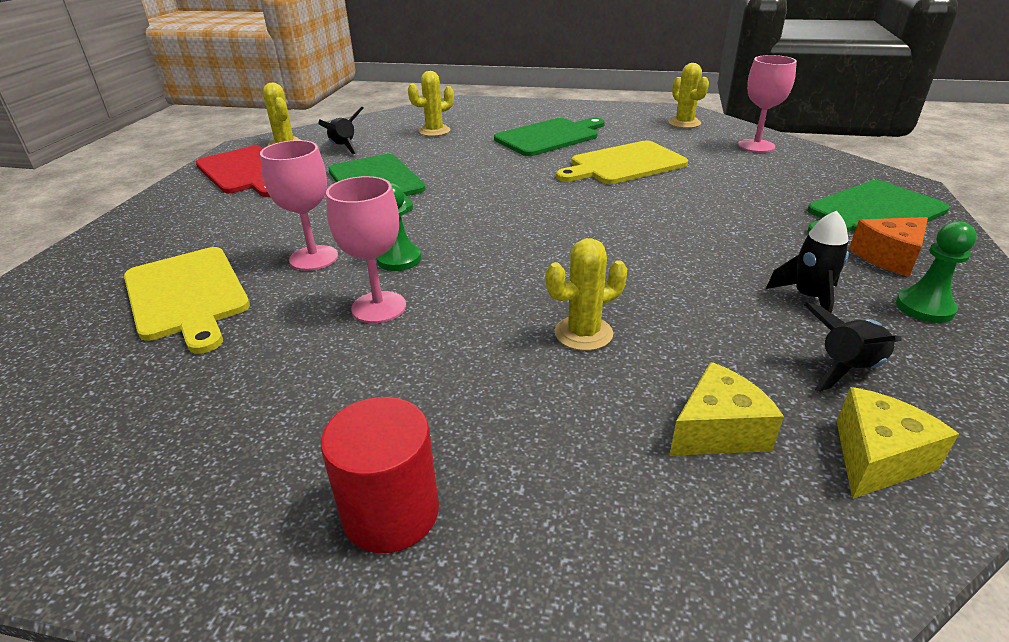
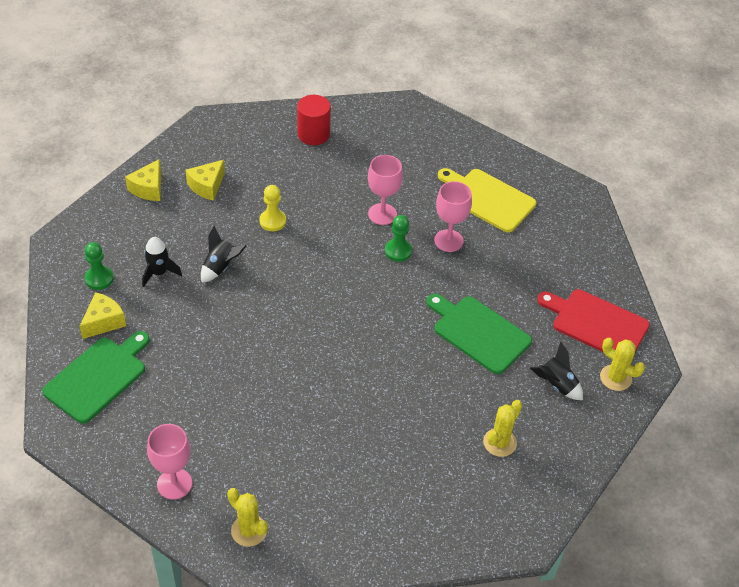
camera: 155 degrees right, 15 degrees up
green cutting board [494,118,605,156] -> none
yellow cactus [546,238,627,351] -> yellow pawn [259,185,286,231]
yellow cutting board [556,141,688,184] -> none
black rocket [804,302,902,392] -> black rocket moved to [201,226,246,283]
orange cheese [849,217,928,276] -> yellow cheese [79,292,126,339]

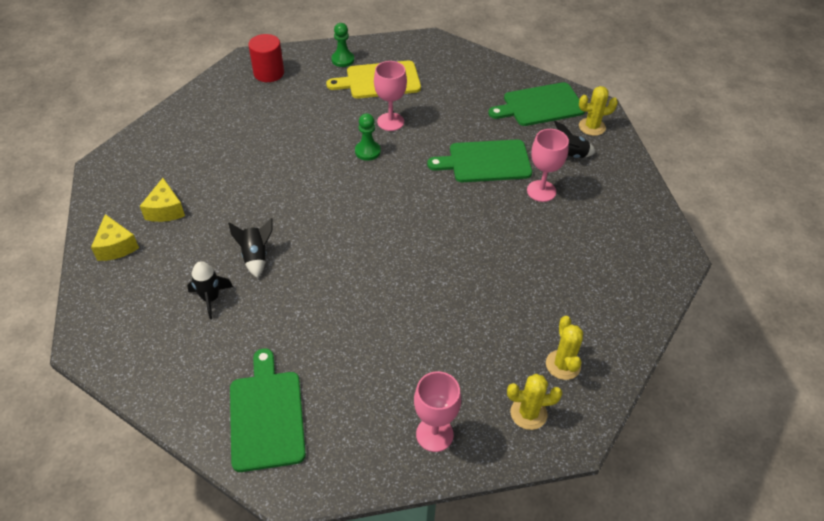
camera: 45 degrees left, 0 degrees up
yellow cheese [79,292,126,339] -> none
green pawn [85,242,114,290] -> green pawn moved to [331,23,354,67]
yellow pawn [259,185,286,231] -> none
red cylinder [297,95,331,145] -> red cylinder moved to [248,34,284,82]
pink goblet [368,155,403,225] -> pink goblet moved to [527,129,569,202]
yellow cactus [483,400,522,457] -> yellow cactus moved to [546,316,583,380]
red cutting board [537,289,650,352] -> green cutting board [488,82,585,126]

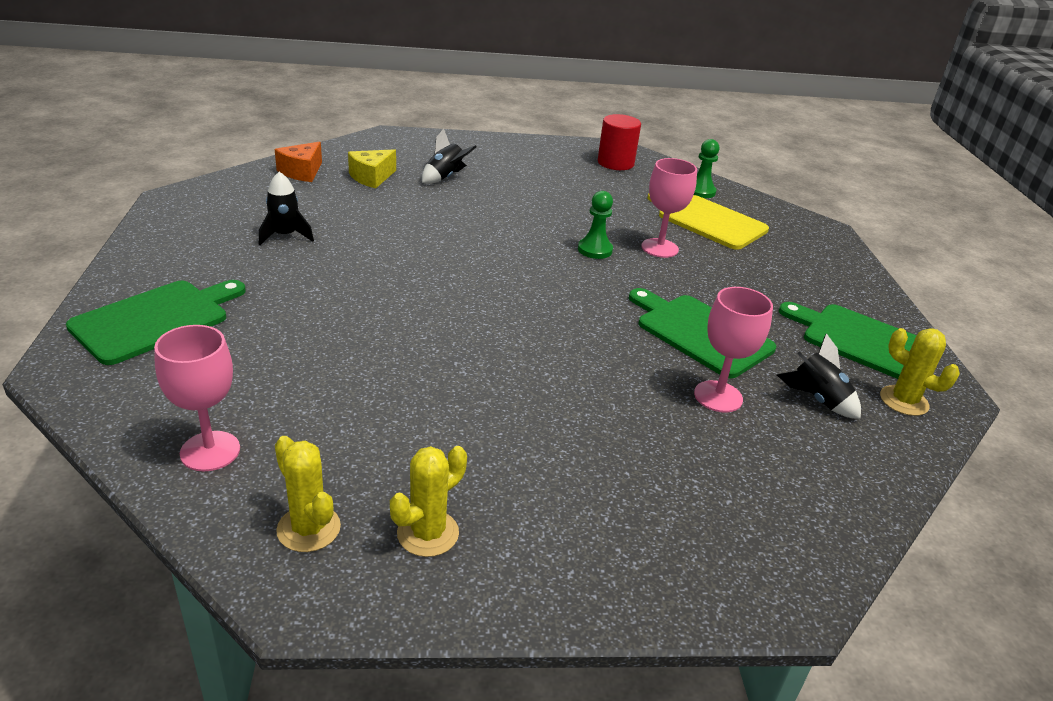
camera: 50 degrees right, 15 degrees down
yellow cheese [91,214,139,261] -> orange cheese [275,142,322,182]
black rocket [228,218,273,278] -> black rocket moved to [422,129,477,184]

